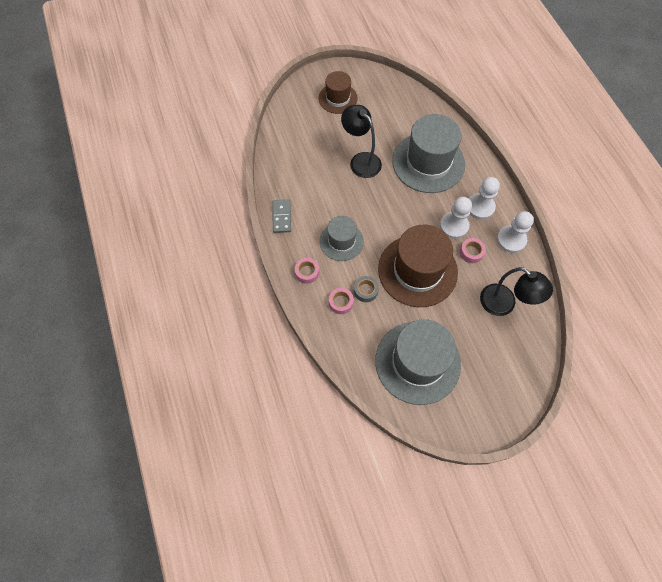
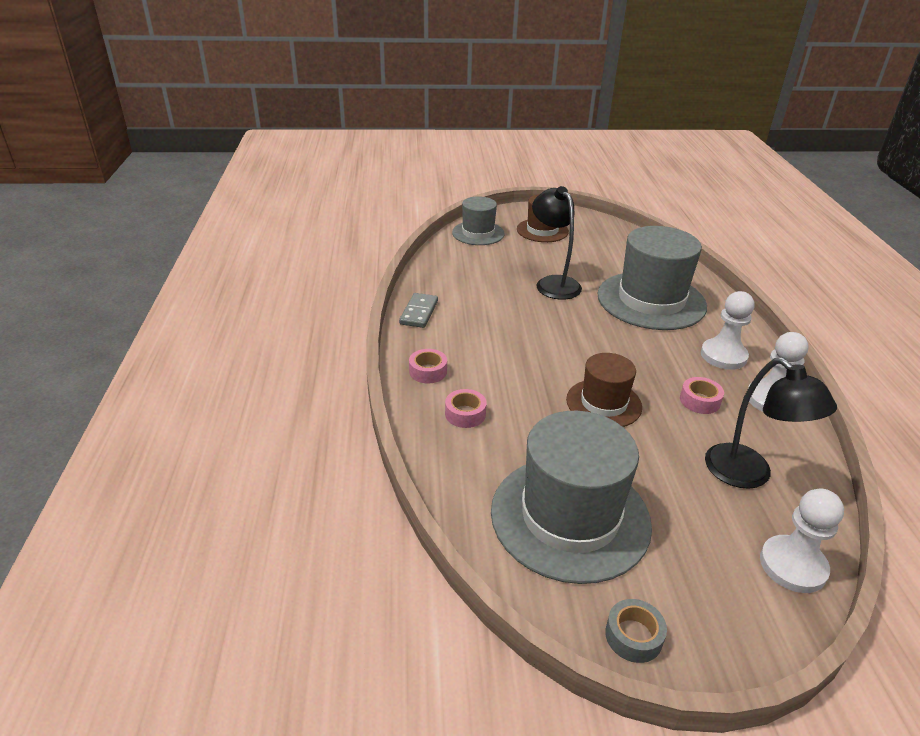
camera: 15 degrees right, 30 degrees down
grey hat [320,216,364,261] -> grey hat moved to [452,196,505,245]
grey tape [354,276,379,302] -> grey tape moved to [605,599,667,663]
brown hat [378,225,458,307] -> brown hat [566,353,642,427], size x0.57
white pawn [440,197,472,239] -> white pawn moved to [760,488,844,593]

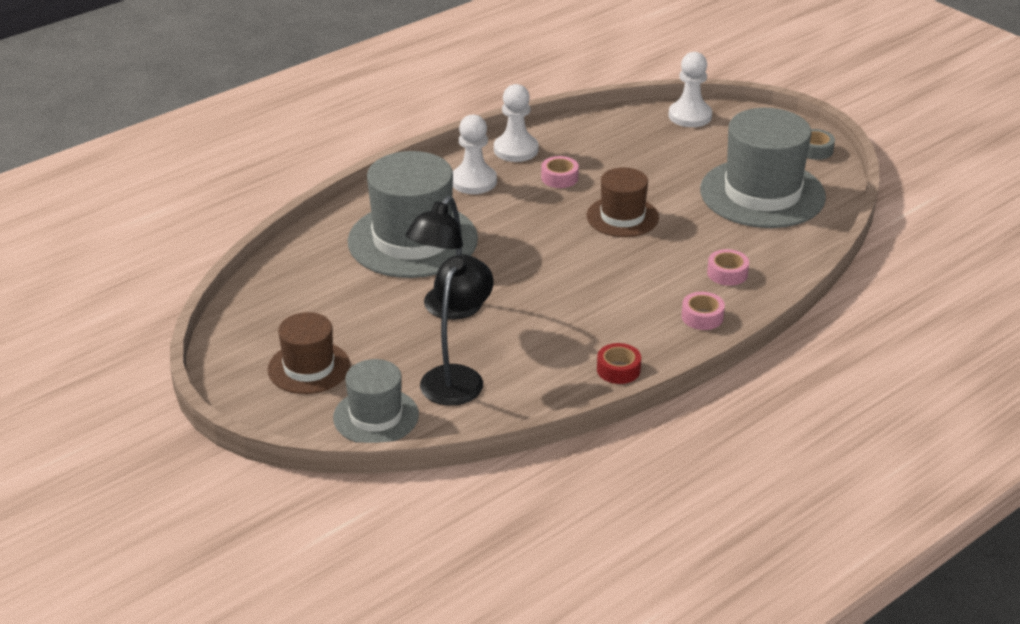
camera: 125 degrees left, 0 degrees up
grey domino [399,293,438,328] -> red tape [597,343,641,384]
black lamp [705,358,837,489] -> black lamp moved to [420,255,494,406]

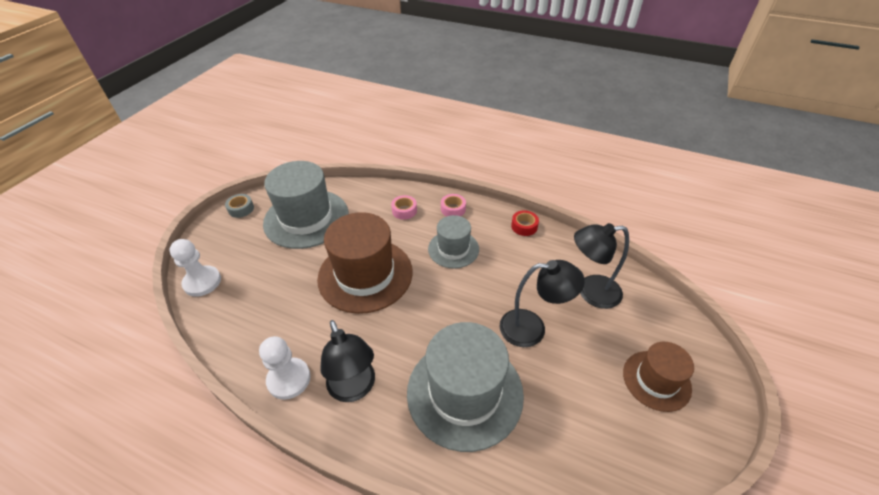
camera: 115 degrees left, 10 degrees up
grey hat [333,359,419,443] -> grey hat moved to [428,215,479,268]
white pawn [453,114,497,194] -> black lamp [320,320,375,402]
pink tape [541,156,579,188] -> none
brown hat [586,167,659,237] -> brown hat [317,212,413,314], size x1.76

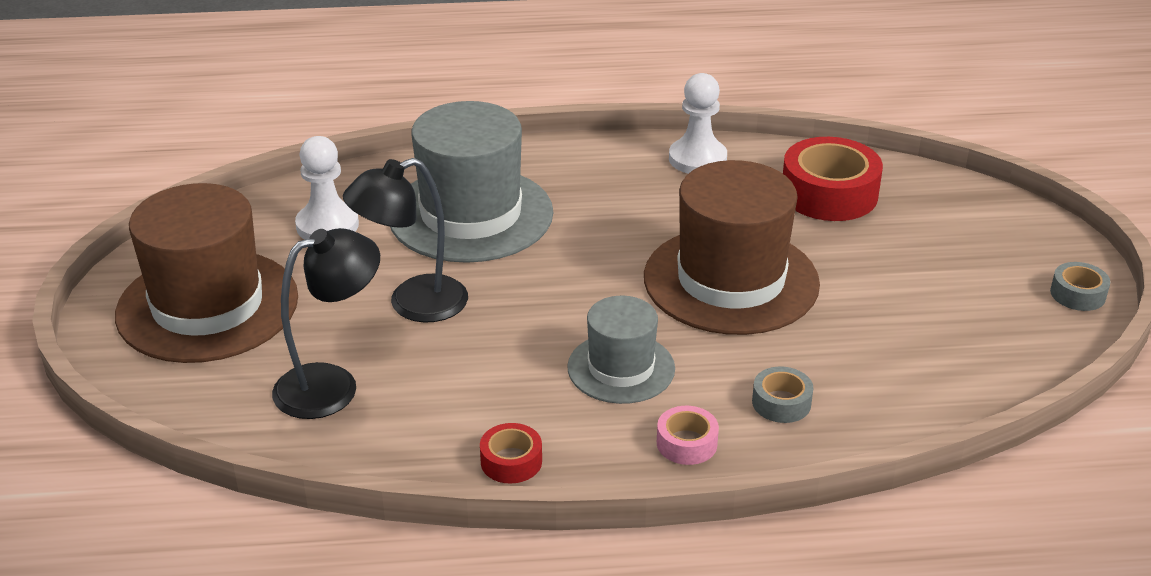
camera: 150 degrees right, 10 degrees down
white pawn [169,239,221,297] -> white pawn moved to [295,136,359,240]
grey hat [263,161,349,249] -> none
black lamp [320,320,375,402] -> none
pink tape [391,195,417,220] -> grey tape [752,367,813,423]
brown hat [623,342,694,412] -> brown hat [115,183,298,363], size x1.76
none -> red tape [783,137,883,221]

